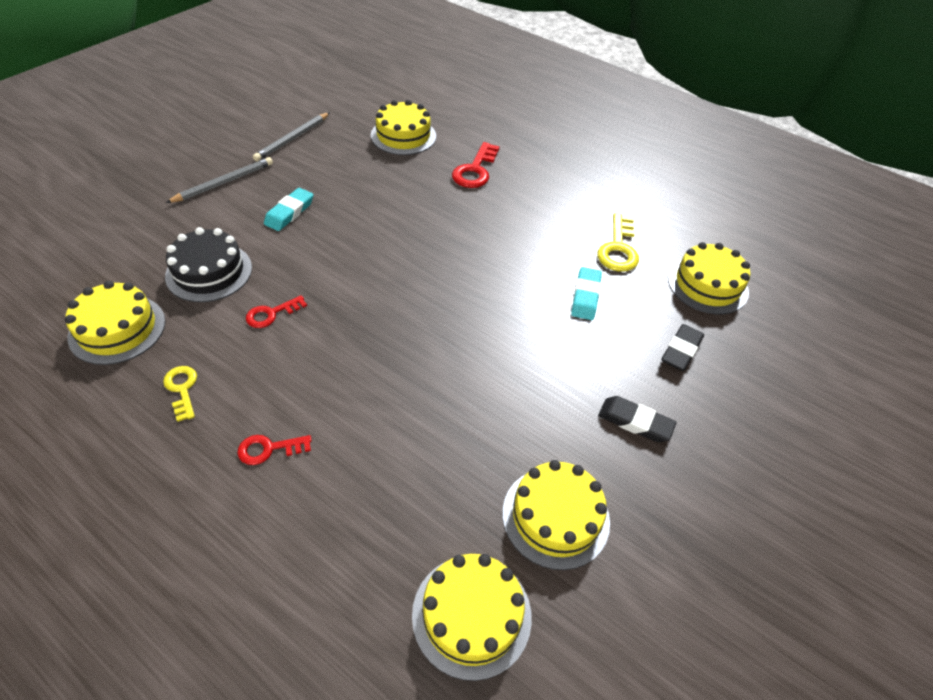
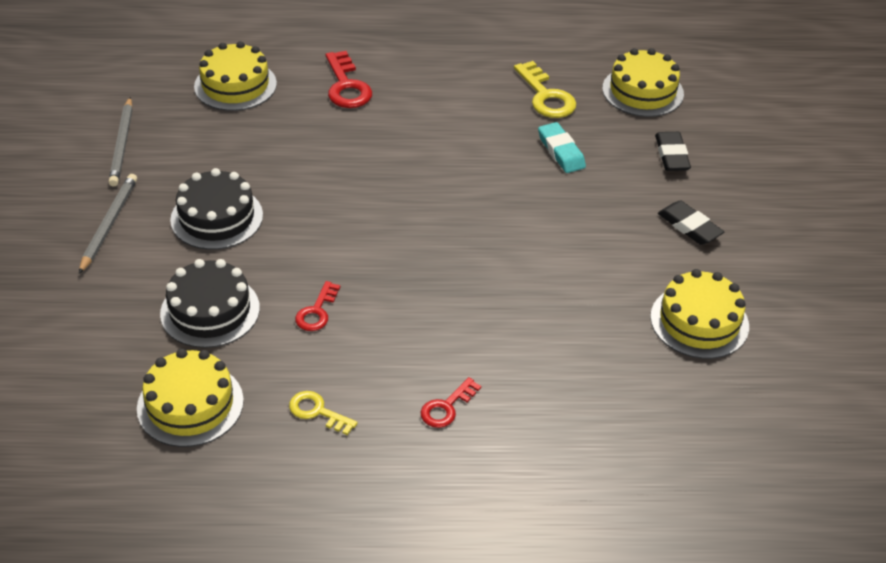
camera: 35 degrees left, 5 degrees down
turquoise eraser [264,188,313,231] -> black cake [170,168,263,250]
yellow cake [412,554,532,681] -> none
black eraser [598,396,677,442] -> black eraser turned 60 degrees clockwise [658,201,724,245]

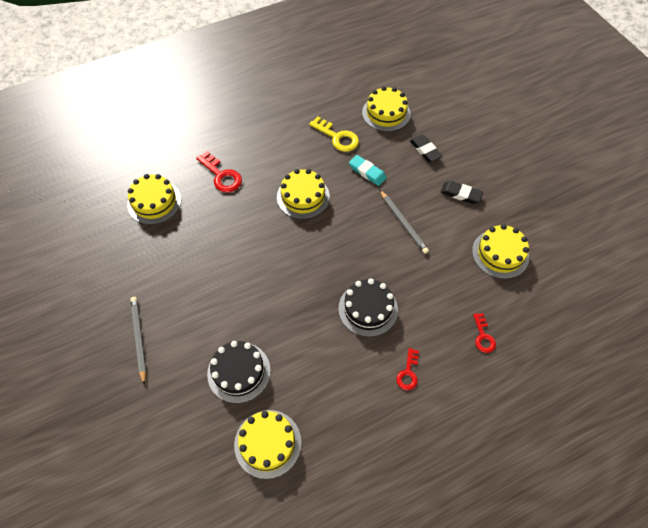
camera: 25 degrees left, 15 degrees up
grey pencil [108,97,133,187] -> grey pencil moved to [380,190,429,254]
black cake [170,168,263,250] -> black cake moved to [338,278,398,337]
yellow key [289,391,358,435] -> none
red key [295,281,340,331] -> red key moved to [473,313,496,353]
none -> yellow cake [277,169,330,219]

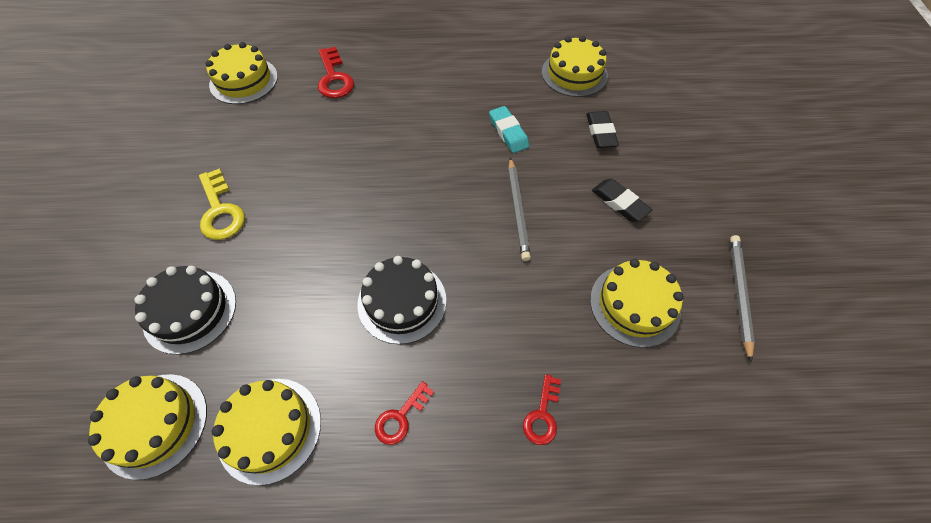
camera: 25 degrees right, 0 degrees up
grey pencil [131,297,146,385] -> grey pencil moved to [730,235,755,362]
yellow cake [277,169,330,219] -> yellow cake moved to [212,379,321,485]
yellow key [309,116,359,152] -> yellow key moved to [199,169,245,240]

